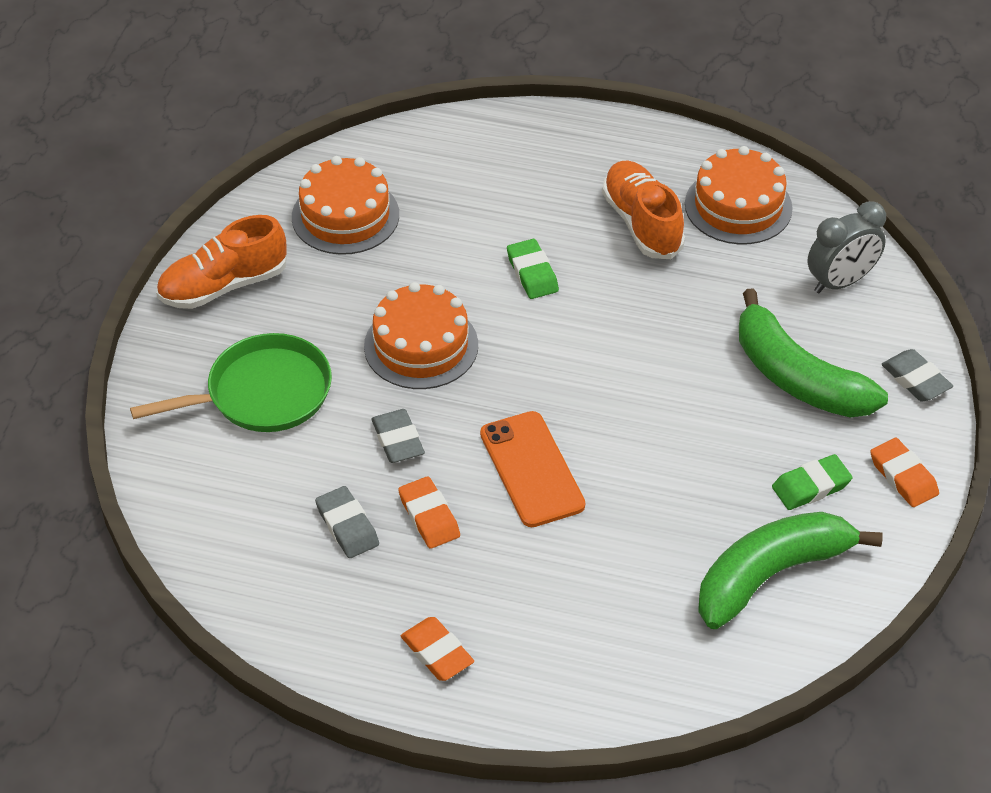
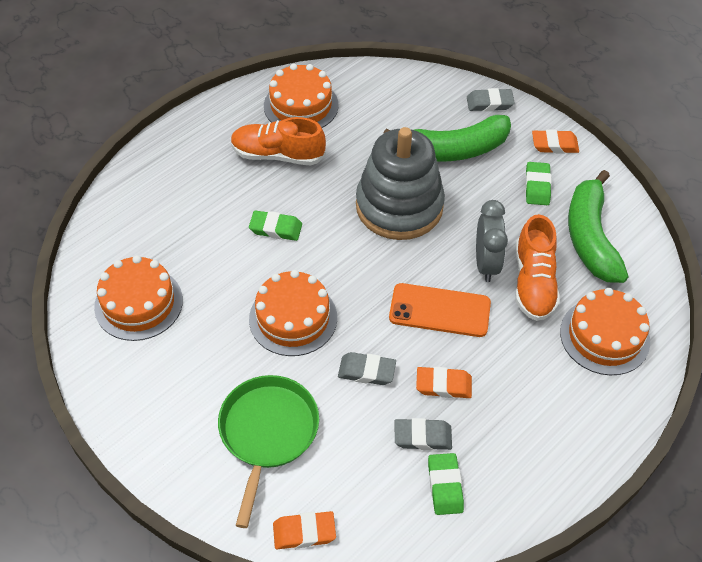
camera: 60 degrees left, 5 degrees up
orange shoe [156,215,287,309] -> orange shoe moved to [515,214,560,321]
orange eraser [401,617,474,681] -> orange eraser moved to [273,511,336,549]
grey clock [807,201,886,293] -> grey clock moved to [476,200,508,282]
none -> grey stacking toy [356,127,445,240]
none -> green eraser [428,453,464,515]
none -> orange cake [560,288,650,375]

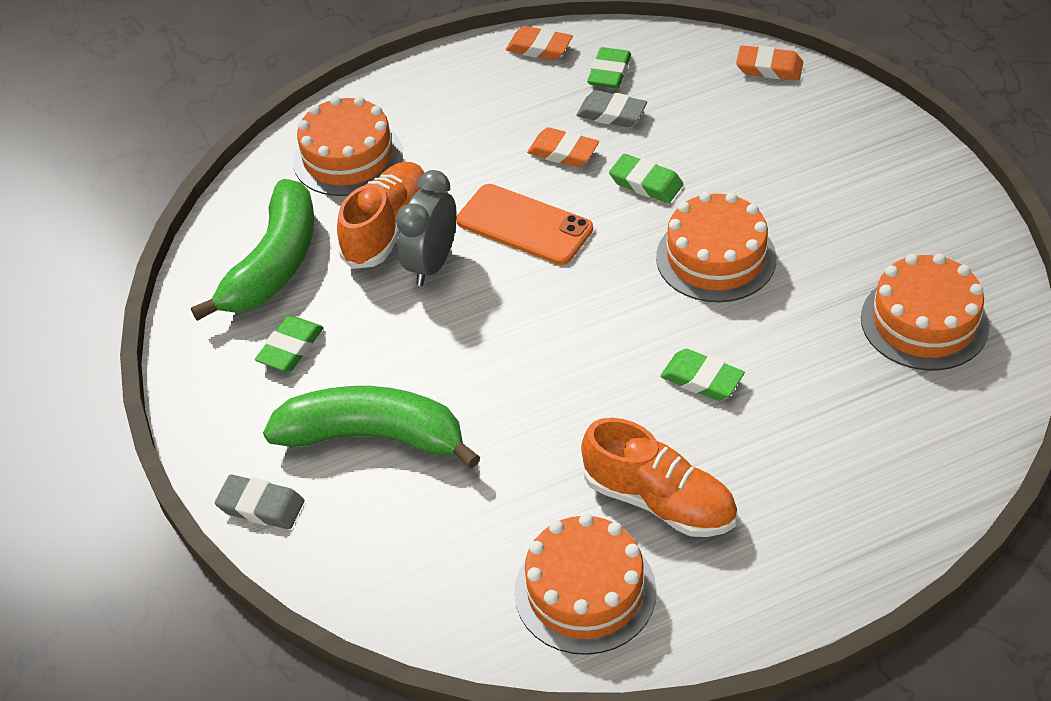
camera: 155 degrees left, 5 degrees down
green pan [218,375,319,528] -> none
grey eraser [338,352,396,385] -> green eraser [609,154,683,203]
grey stacking toy [356,127,445,240] -> none
orange eraser [532,130,579,153] -> orange eraser moved to [506,26,573,60]

